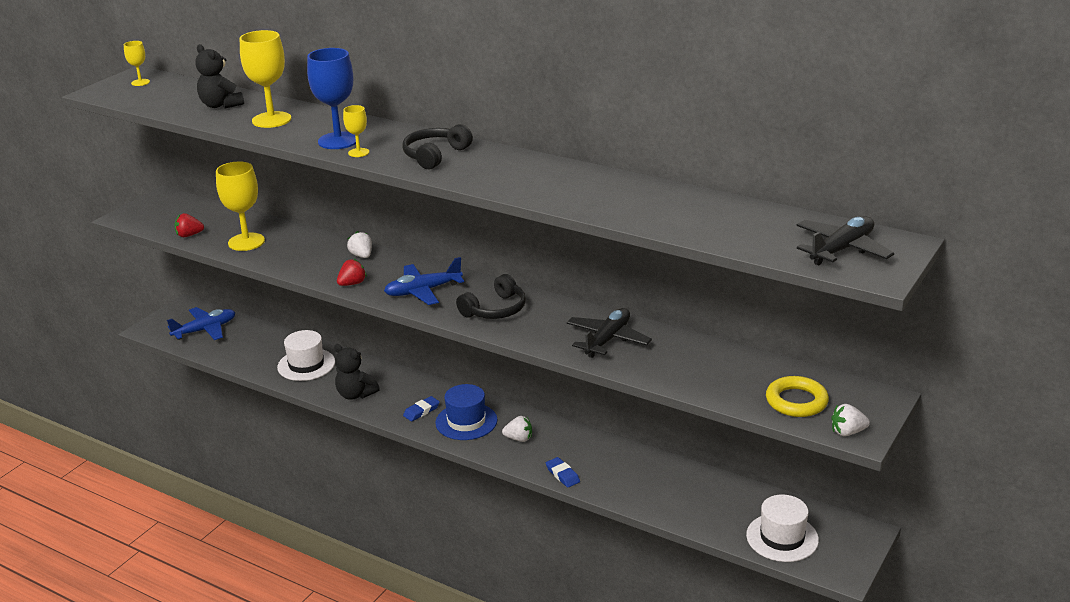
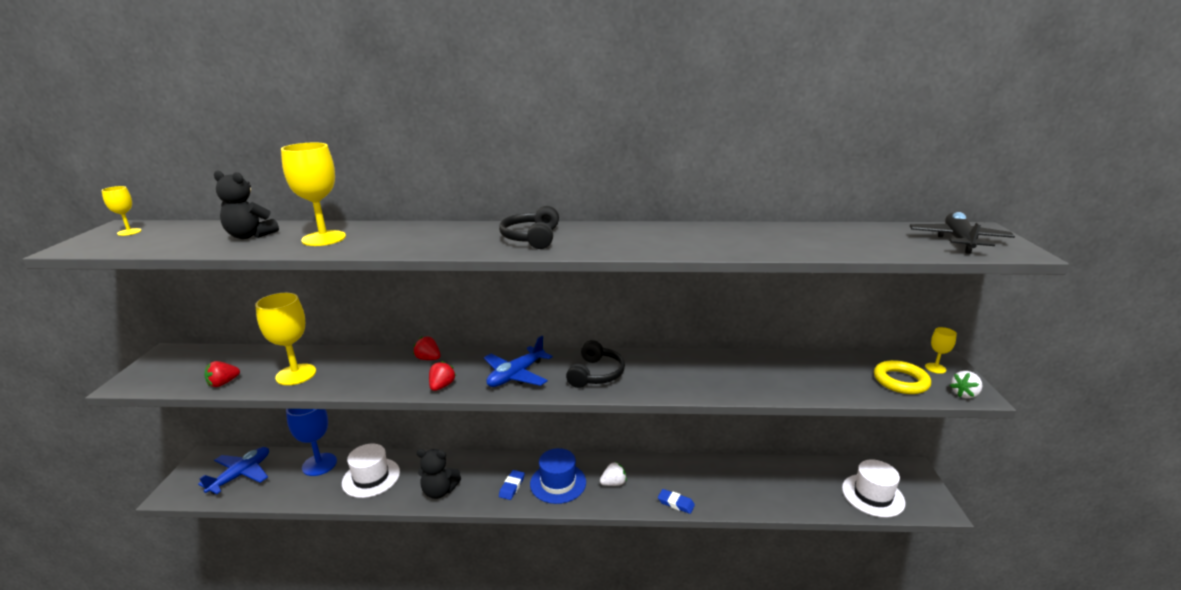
camera: 30 degrees left, 5 degrees down
blue goblet [307,48,356,149] -> blue goblet moved to [286,409,337,476]
yellow goblet [343,105,369,157] -> yellow goblet moved to [925,327,957,374]
white strawberry [347,231,372,258] -> red strawberry [413,336,441,360]
black plane [567,308,652,358] -> none

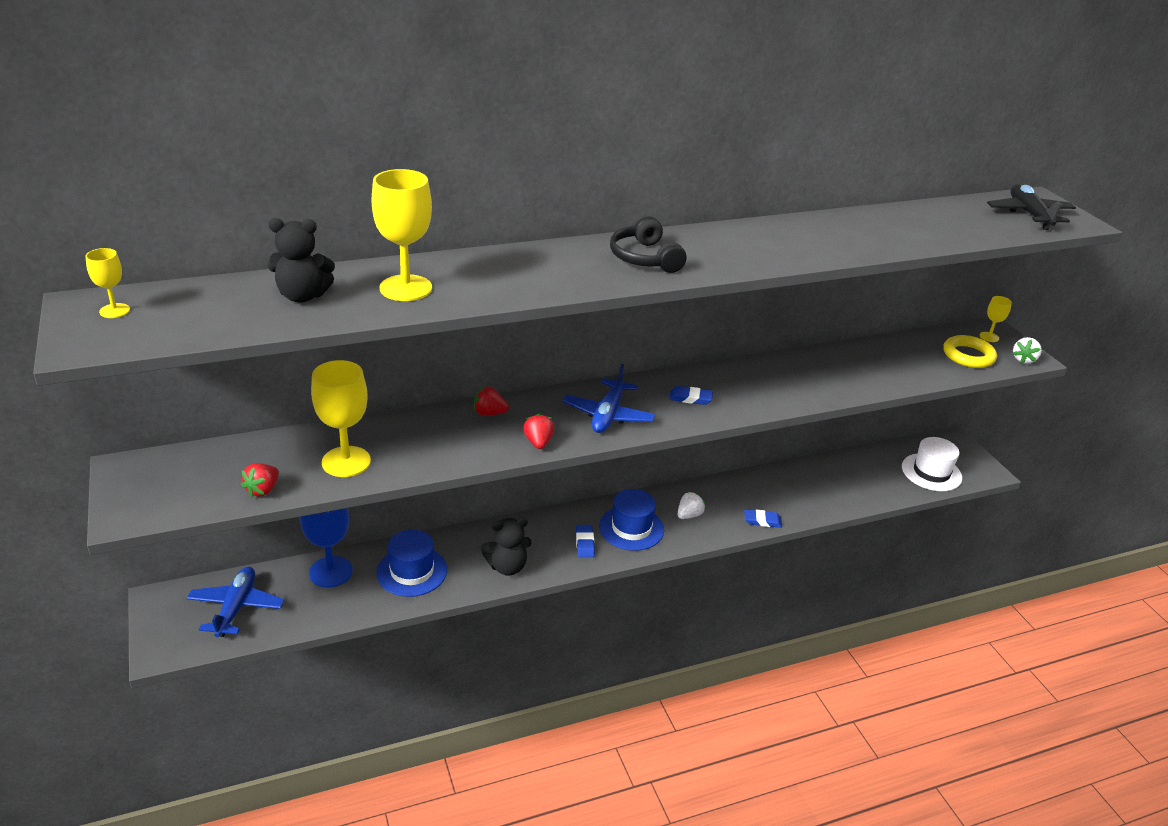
camera: 25 degrees left, 10 degrees up
white hat [342,443,400,498] -> blue hat [376,530,447,597]
black headphones [566,340,625,388] -> blue eraser [669,386,713,405]

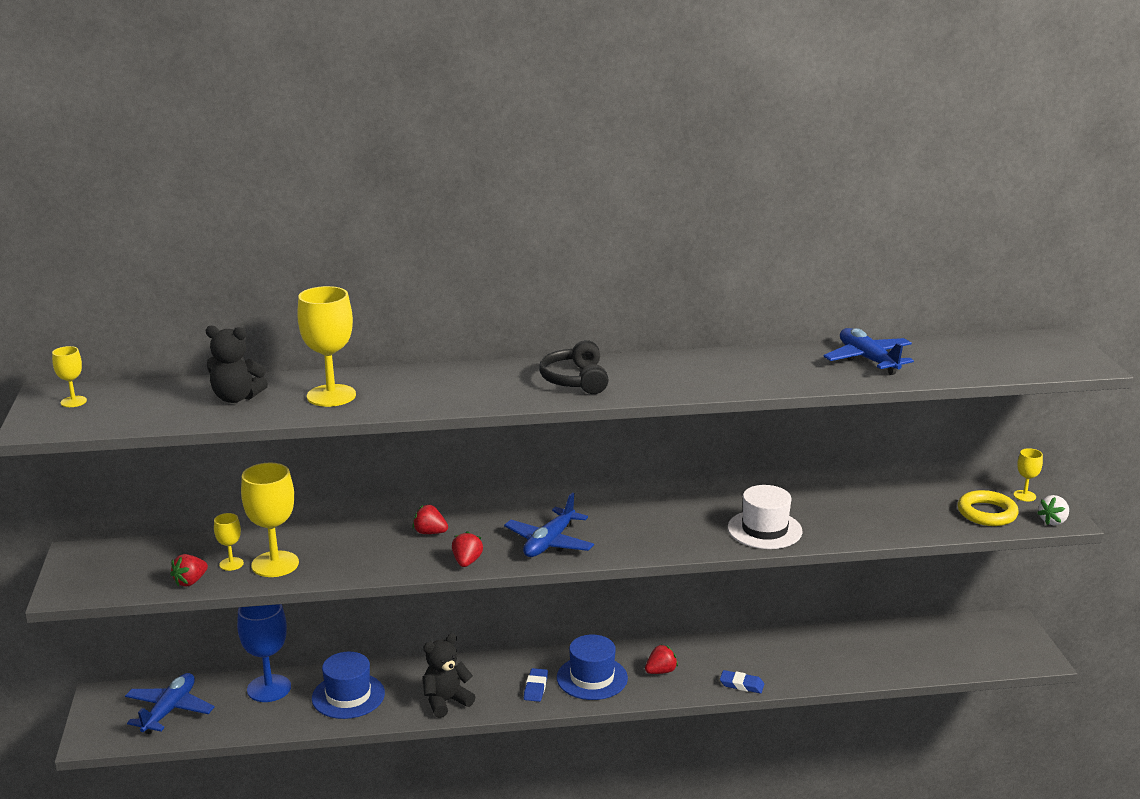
camera: 15 degrees right, 10 degrees down
black teddy bear [481,518,531,576] -> black teddy bear turned 150 degrees clockwise [423,633,475,718]
blue eraser [669,386,713,405] -> none
white strawberry [678,492,705,519] -> red strawberry [645,645,678,674]
white hat [902,437,962,491] -> white hat moved to [728,485,803,549]
black plane [987,184,1076,230] -> none
none -> yellow goblet [214,513,244,571]
none -> blue plane [823,328,914,375]

